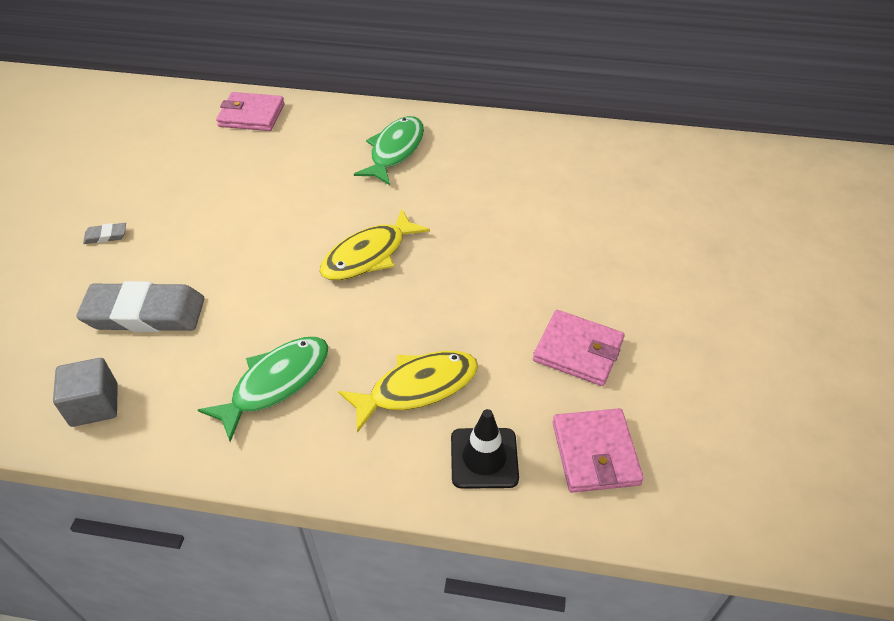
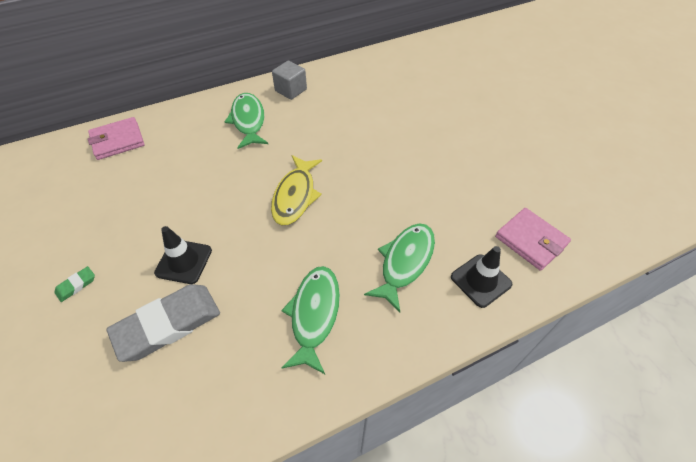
camera: 35 degrees left, 5 degrees up
grey cube [53,358,118,427] -> grey cube moved to [272,61,307,100]
grey eraser [83,223,126,244] -> green eraser [54,266,95,302]
yellow fish [338,351,478,433] -> green fish [364,223,435,312]
pink wallet [533,310,625,386] -> none
none -> black traffic cone [154,226,212,284]

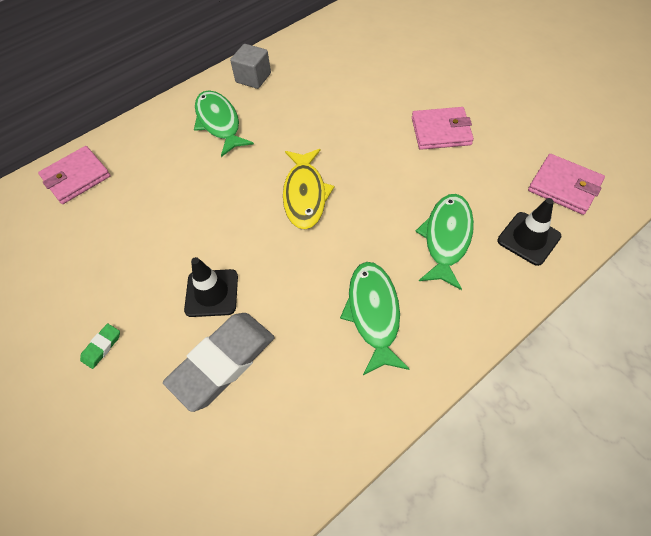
camera: 10 degrees left, 5 degrees up
none -> pink wallet [412,107,474,150]

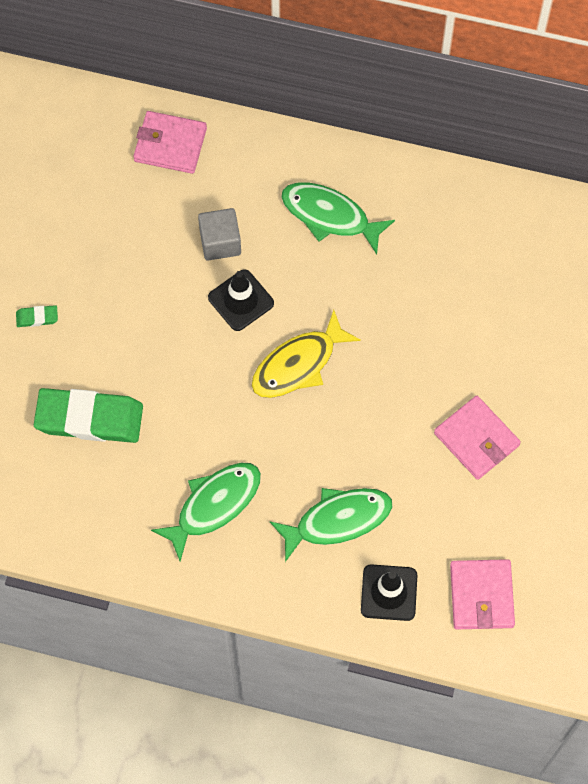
camera: 50 degrees right, 10 degrees up
grey eraser [163,313,275,412] -> green eraser [34,388,143,443]
black traffic cone [184,257,238,317] -> black traffic cone moved to [208,269,274,331]
green fish [194,90,254,157] -> green fish turned 90 degrees counterclockwise [281,183,395,254]
grey cube [230,44,271,89] -> grey cube moved to [198,208,241,261]

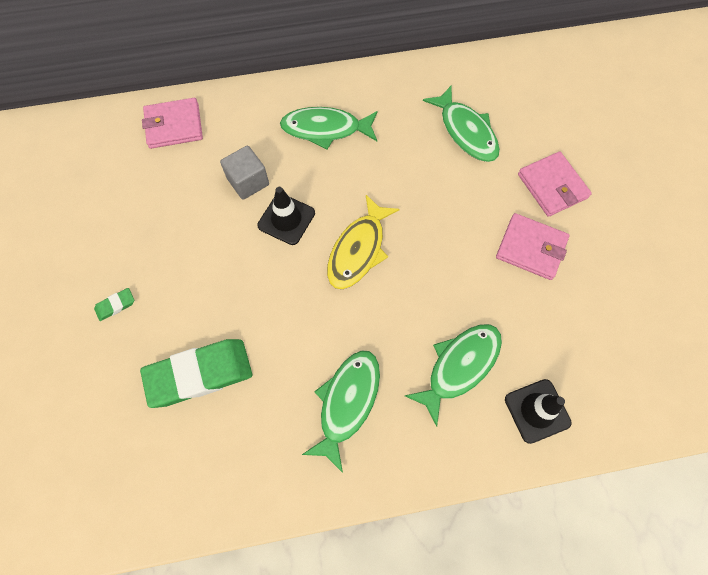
camera: 25 degrees left, 0 degrees up
pink wallet [450,559,515,629] -> pink wallet moved to [518,151,592,217]
none -> green fish [423,86,500,162]

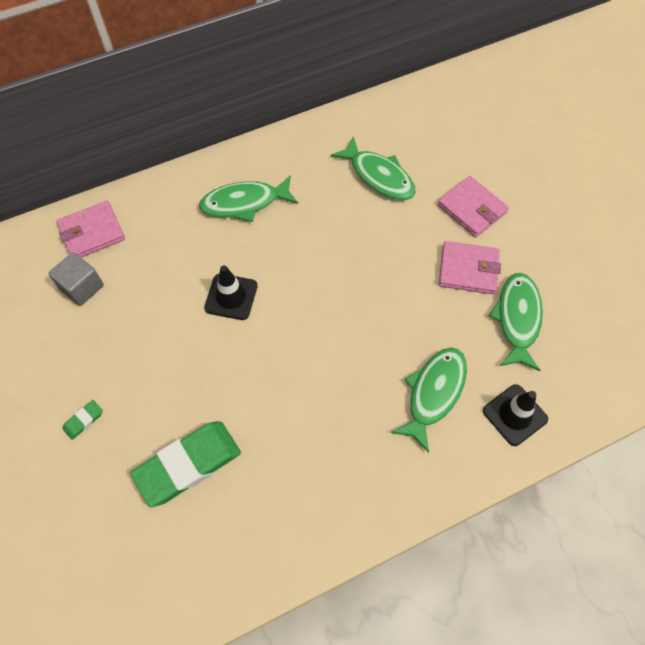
camera: 15 degrees left, 5 degrees down
grey cube [220,146,269,200] -> grey cube moved to [48,252,104,306]
green fish [302,351,380,473] -> green fish moved to [489,273,543,371]
yellow fish [327,195,400,289] -> none

